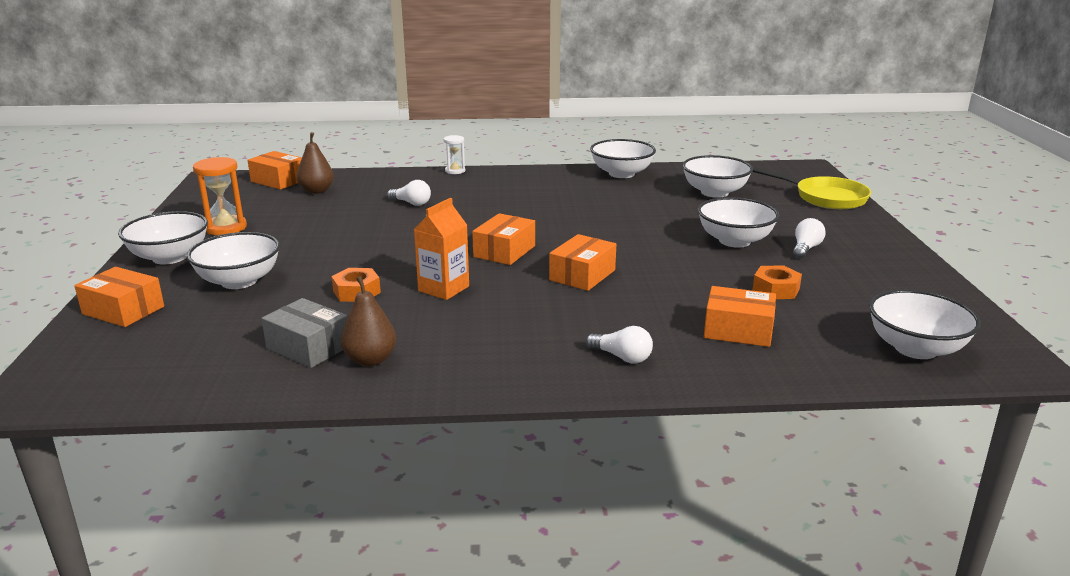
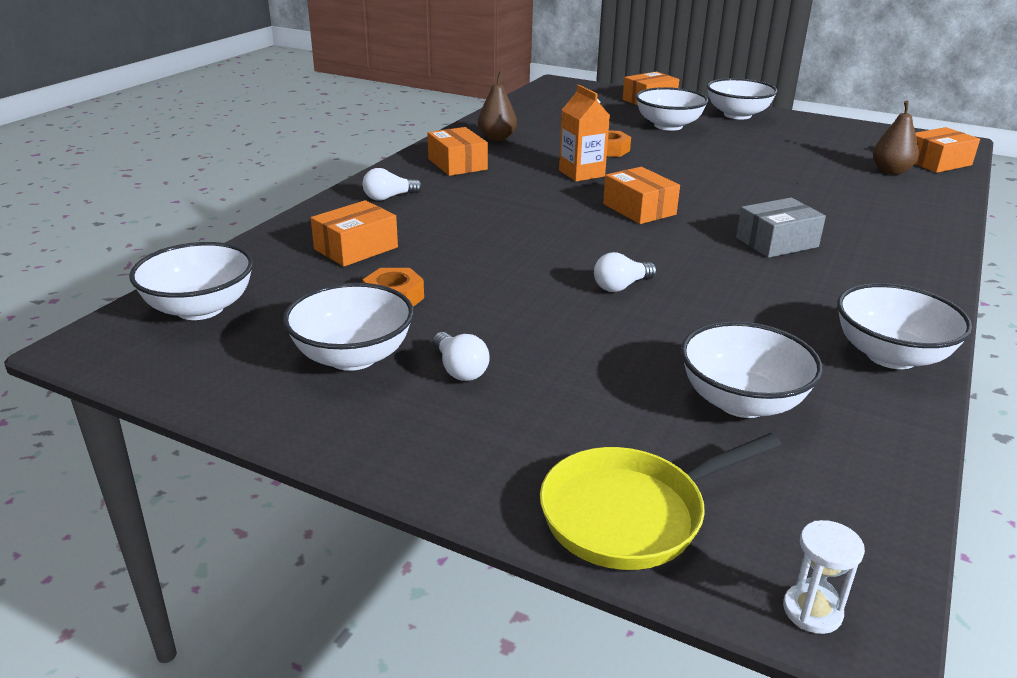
camera: 120 degrees right, 5 degrees up
orange hourglass [193,157,247,235] -> none
grey box [261,298,348,368] -> grey box moved to [736,198,826,258]
white light bulb [387,180,431,206] -> white light bulb moved to [594,252,657,292]
white hourglass [443,135,465,174] -> white hourglass moved to [783,520,865,634]
orange box [549,234,616,291] -> orange box moved to [427,127,488,176]
white bowl [698,197,779,248] -> white bowl moved to [283,283,414,371]

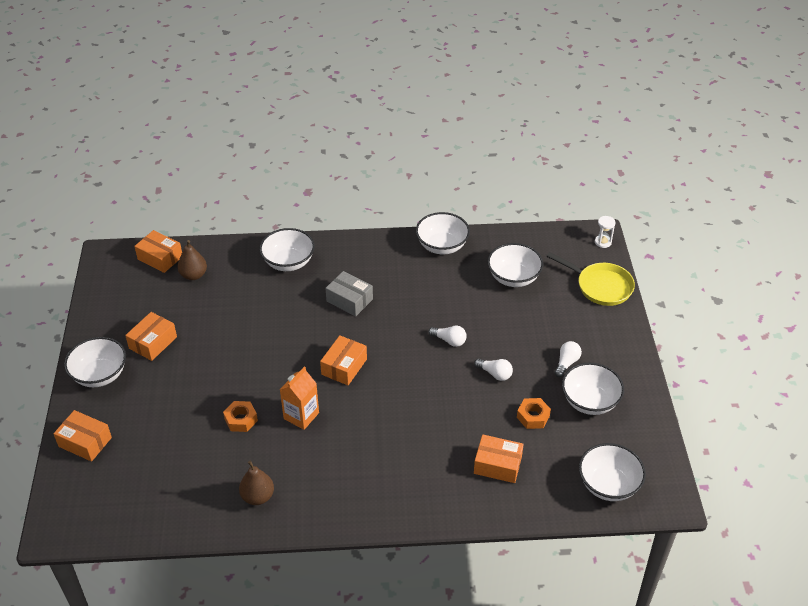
camera: 120 degrees left, 15 degrees up
white light bulb [363,168,422,201] -> white light bulb moved to [474,359,513,381]
orange box [427,127,488,176] -> orange box moved to [125,312,177,361]
white bowl [636,87,708,131] -> white bowl moved to [260,228,315,271]

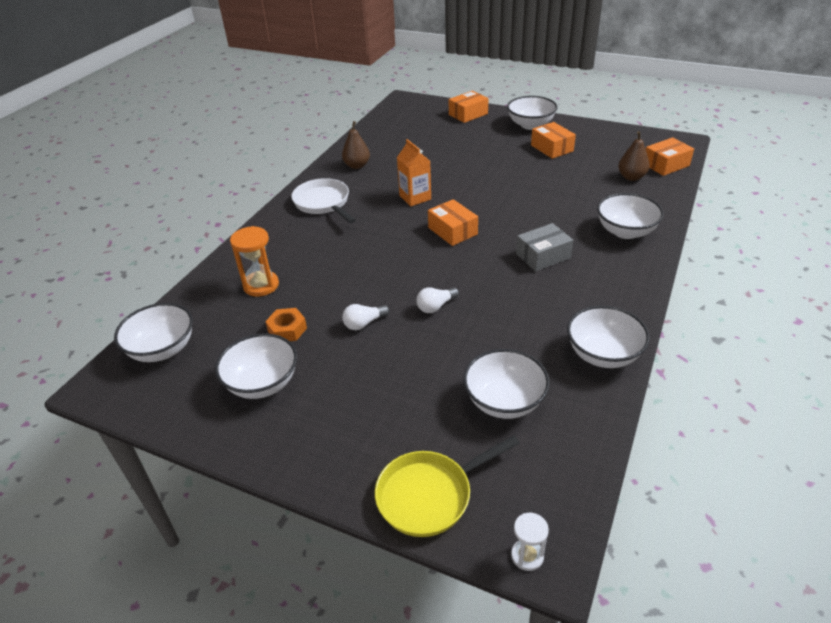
camera: 120 degrees right, 5 degrees down
orange nut [223,401,258,432] -> none
orange box [474,435,524,483] -> orange hourglass [230,226,279,297]
white light bulb [554,341,582,377] -> none
none -> white pan [291,178,356,223]

